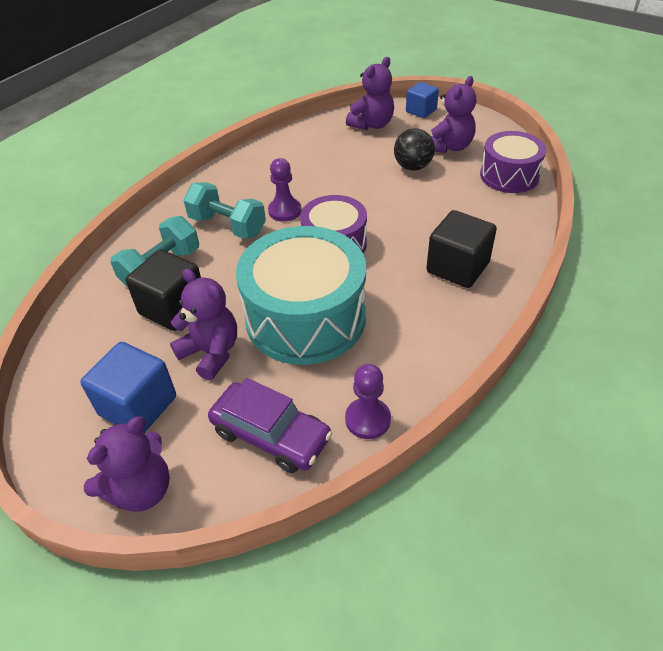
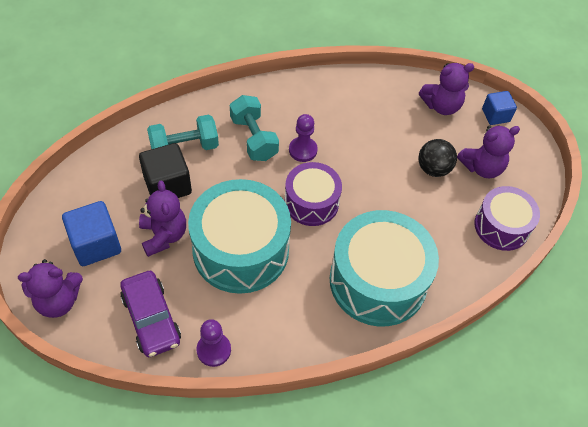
camera: 30 degrees right, 10 degrees up
black cube [426,210,497,288] -> turquoise drum [330,210,439,327]

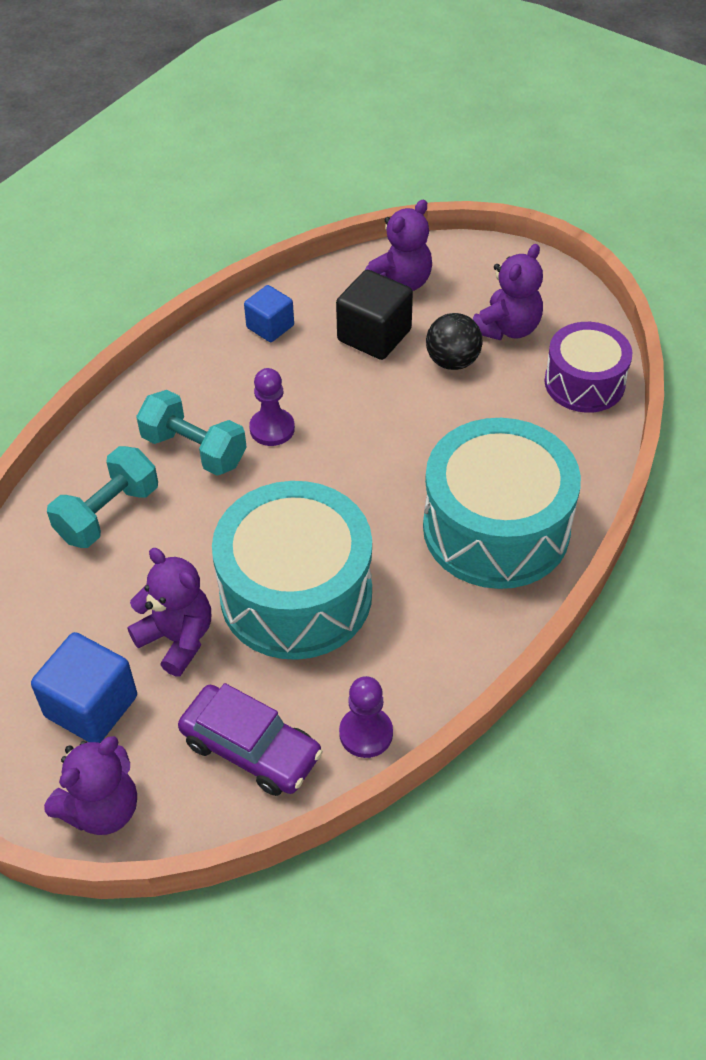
camera: 30 degrees left, 5 degrees down
black cube [139,143,192,198] -> black cube moved to [336,270,413,360]
purple drum [285,162,342,226] -> none
blue cube [482,91,517,125] -> blue cube moved to [244,285,294,342]

